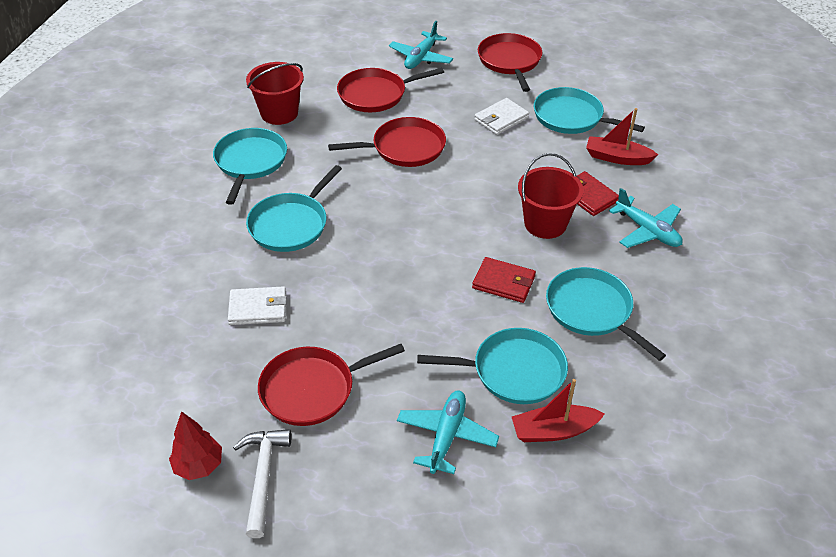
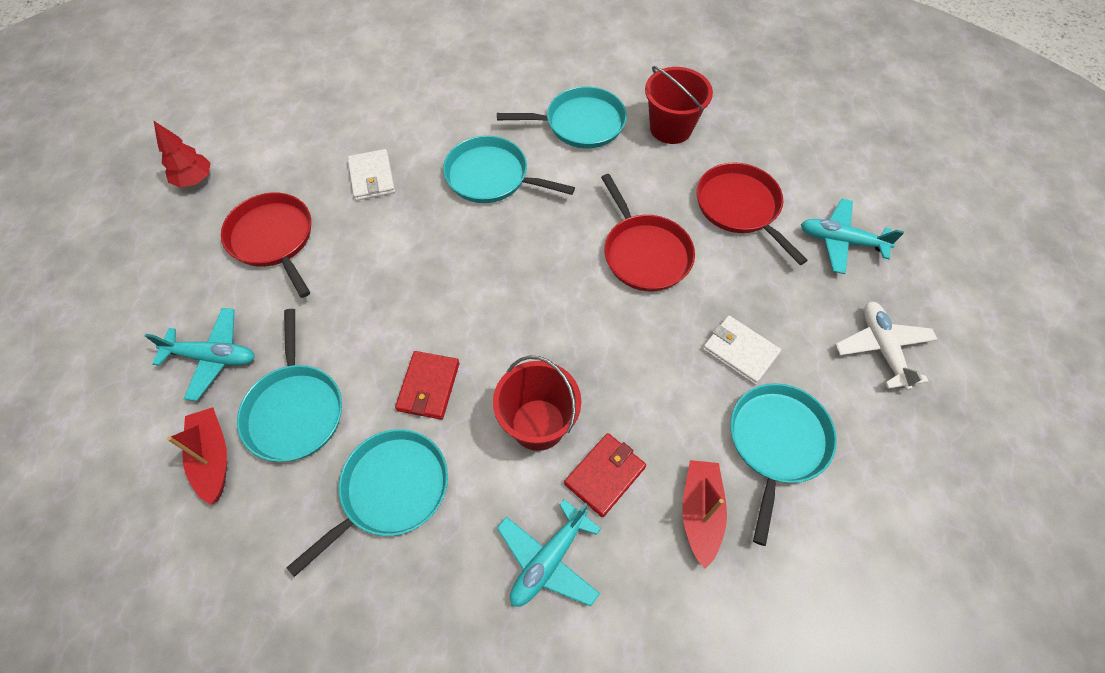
camera: 80 degrees right, 15 degrees up
white hammer [233,429,291,538] -> none
red pan [478,33,542,92] -> white plane [835,302,938,391]

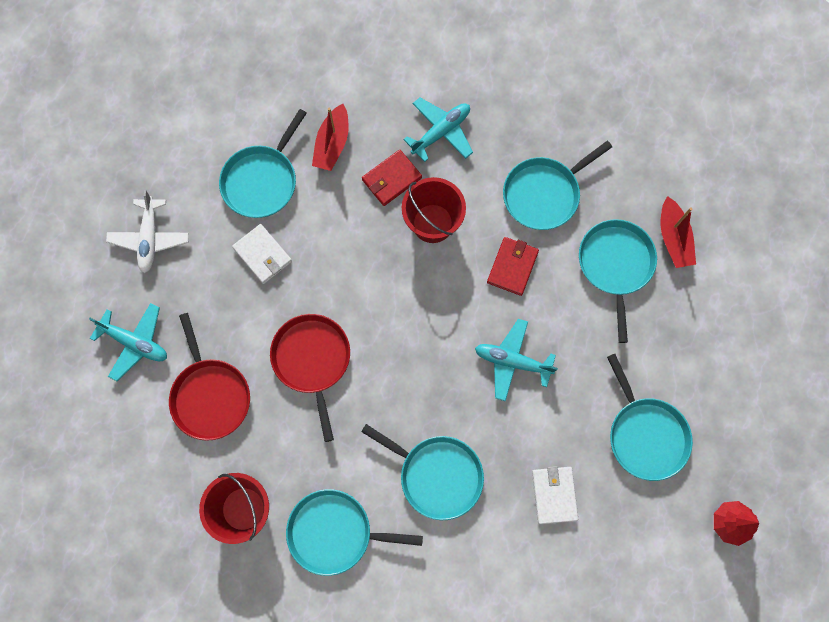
camera: 170 degrees left, 15 degrees up
turquoise plane [145,308,255,401] -> turquoise plane moved to [475,319,558,401]
red pan [221,192,311,298] -> turquoise pan [607,354,693,481]

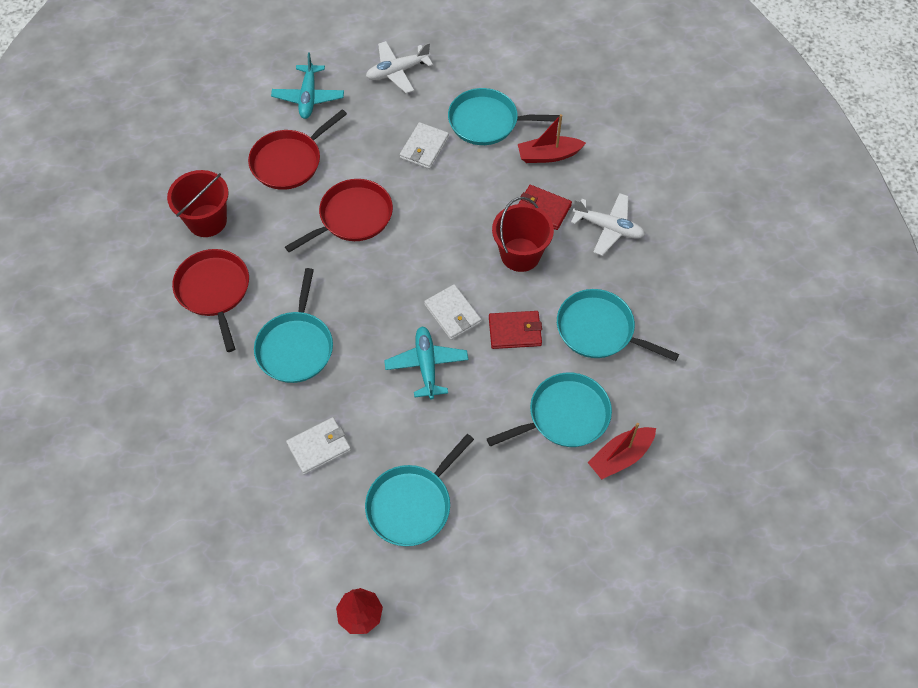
camera: 65 degrees right, 15 degrees down
turquoise pan [286,489,423,576] -> red pan [172,249,249,352]
turquoise plane [403,98,473,162] -> white plane [571,193,645,256]
none -> white wallet [424,284,481,340]

